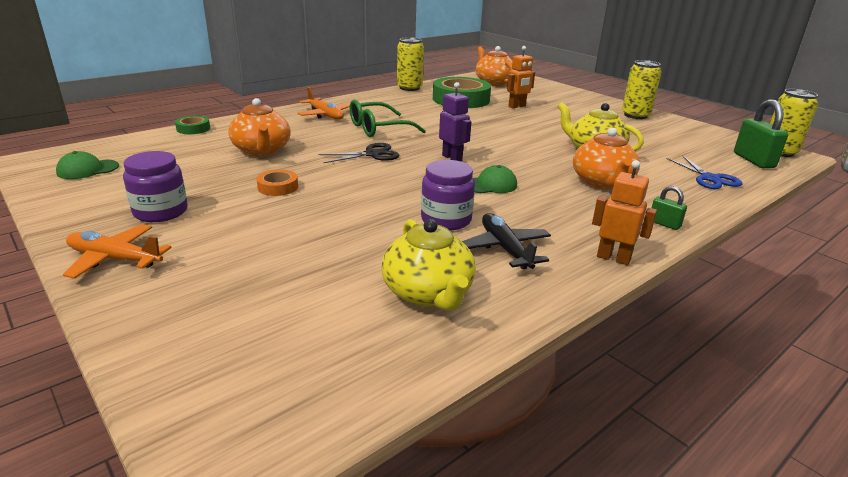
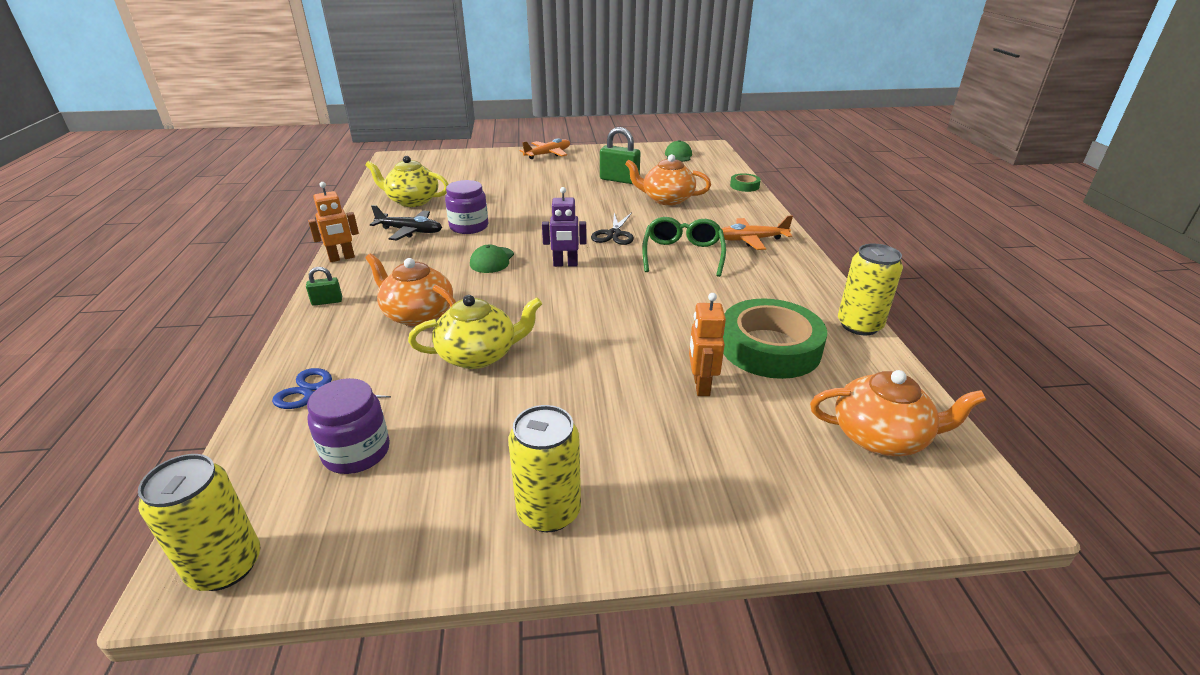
camera: 125 degrees right, 5 degrees up
purple jar [123,151,188,222] -> purple jar moved to [307,378,390,474]
orange tape [256,170,298,196] -> none
green padlock [734,99,788,168] -> green padlock moved to [600,127,641,184]

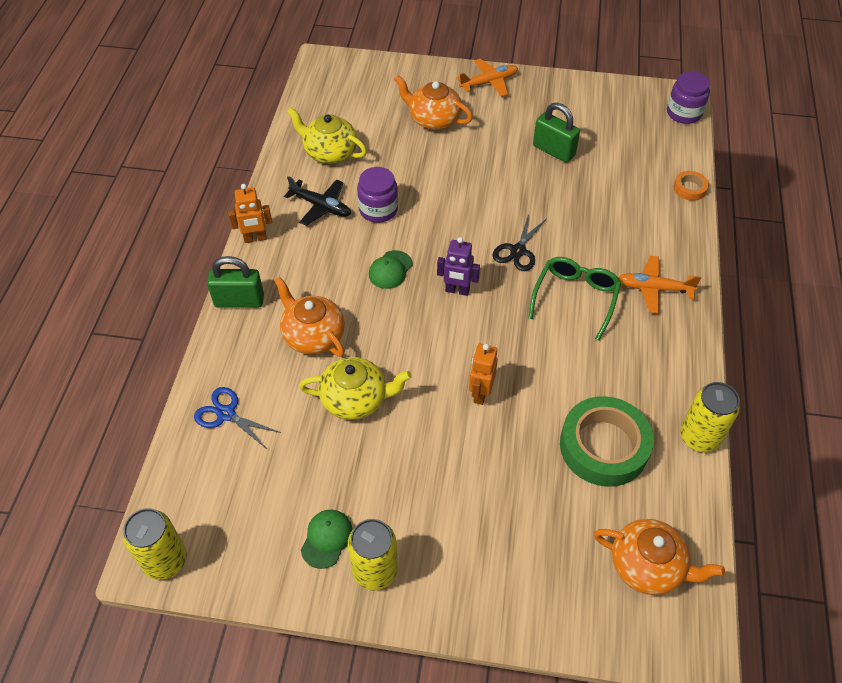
camera: 15 degrees right, 20 degrees up
green padlock [306,267,342,306] -> green padlock [207,256,264,308], size x1.91
purple jar [307,378,390,474] -> purple jar moved to [667,71,710,124]
orange teapot [625,154,711,206] -> orange teapot moved to [394,75,473,130]
green cap [665,140,692,162] -> green cap moved to [301,510,353,569]
orange robot [689,293,726,396] -> orange robot moved to [469,344,498,405]
green tape [730,173,761,192] -> orange tape [673,171,709,201]

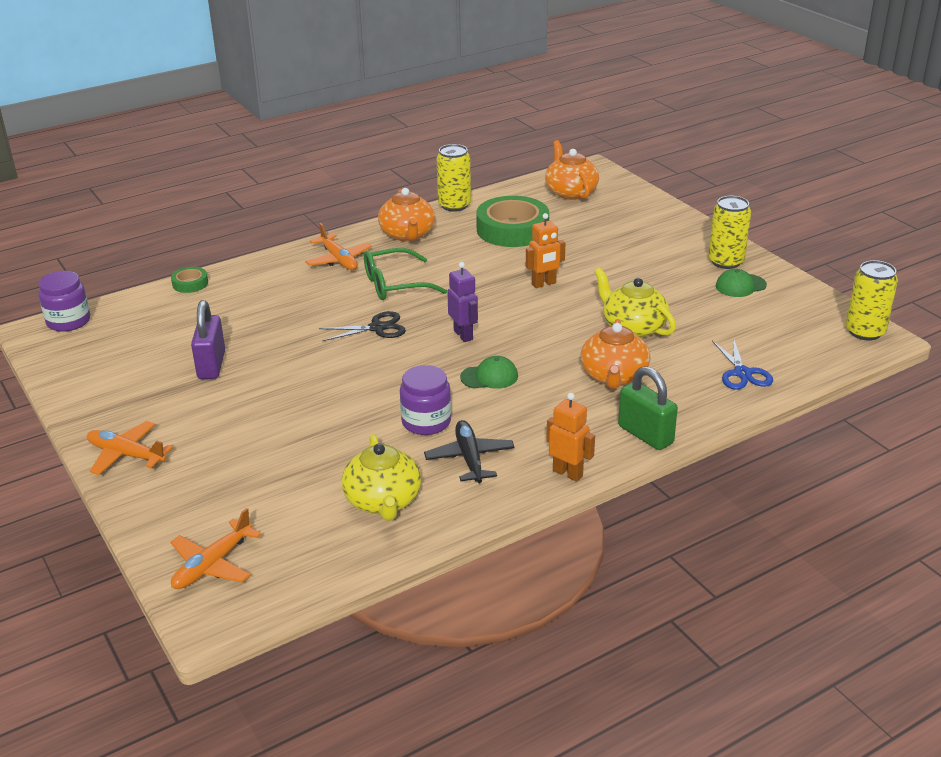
camera: 130 degrees left, 20 degrees down
orange teapot [394,75,473,130] -> orange teapot moved to [378,188,435,241]
green padlock [533,103,580,163] -> purple padlock [191,300,225,379]
orange tape [673,171,709,201] -> green tape [171,267,208,293]
none -> orange plane [170,508,262,589]

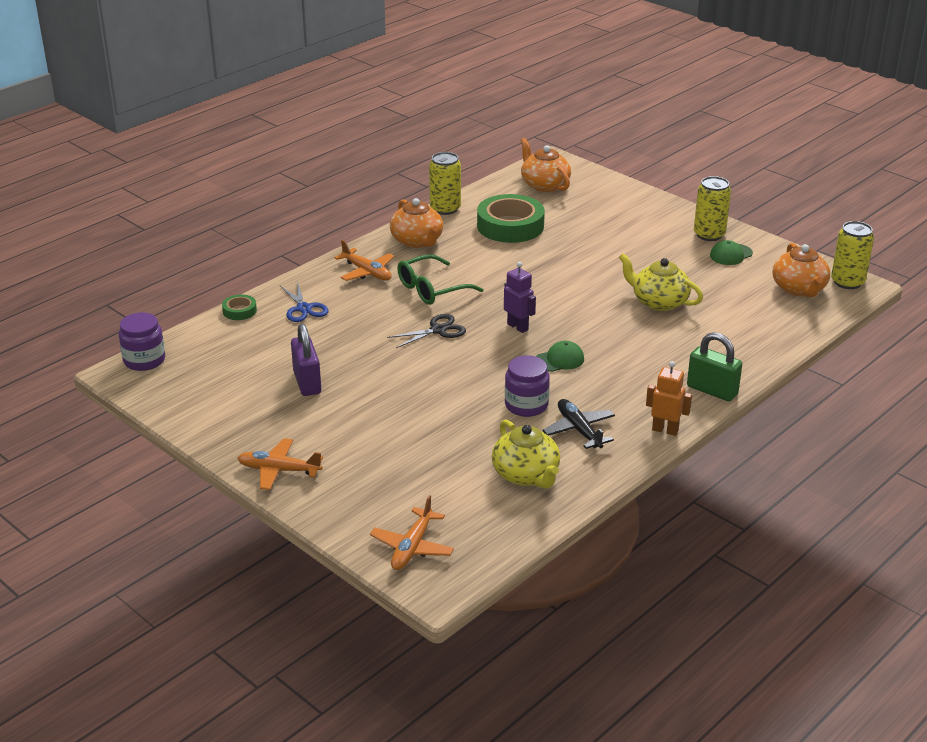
camera: 15 degrees left, 0 degrees up
orange robot [526,213,565,288] -> none
orange teapot [581,319,650,389] -> orange teapot moved to [773,243,830,297]
blue scissors [712,338,773,390] -> blue scissors moved to [280,281,329,322]

